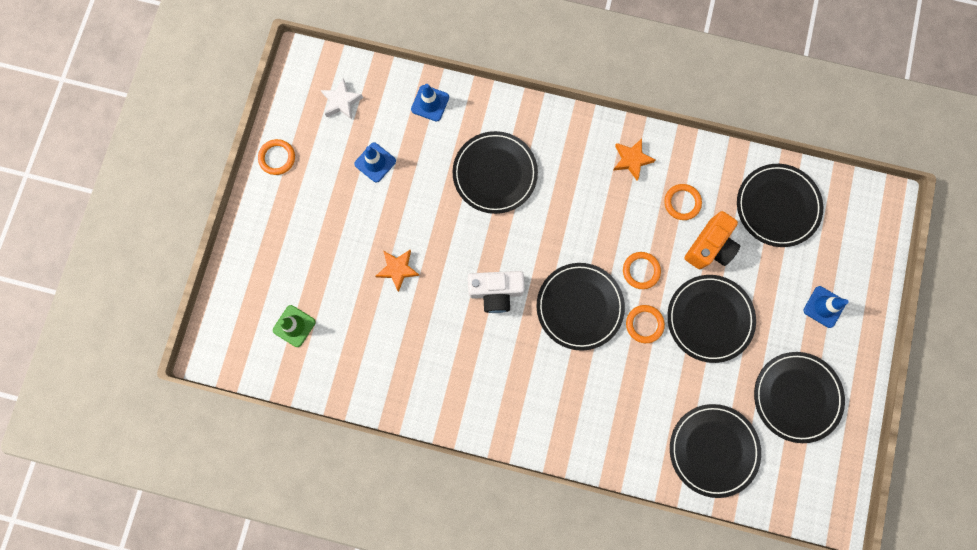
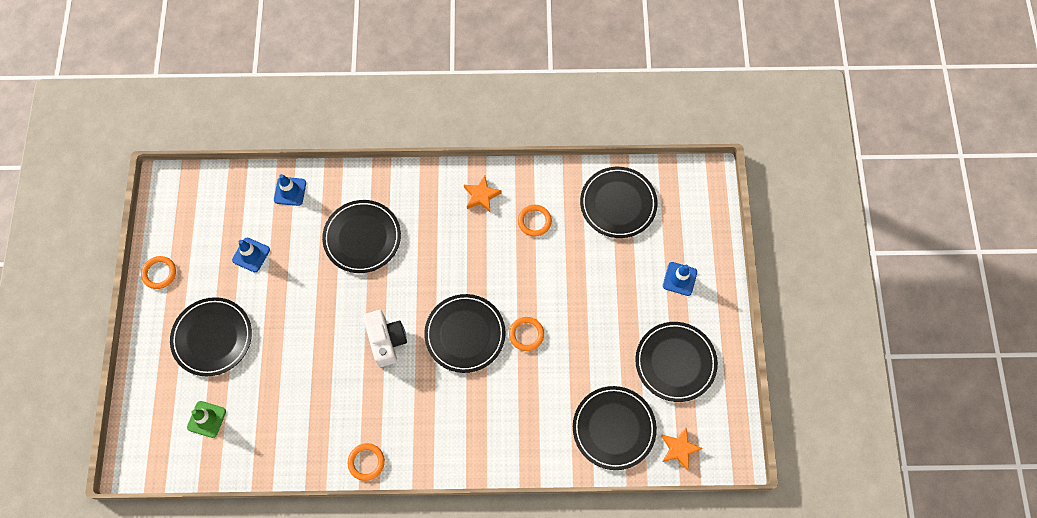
camera: 15 degrees left, 10 degrees down
white star [321,78,363,119] -> none
orange star [376,250,420,292] -> orange star moved to [661,427,703,470]
white camera [468,271,525,313] -> white camera turned 90 degrees counterclockwise [363,310,407,367]
orange ring [623,252,661,289] -> orange ring moved to [348,443,385,481]
black plate [667,275,756,363] -> black plate moved to [170,297,252,376]
orange camera [684,211,740,269] -> none

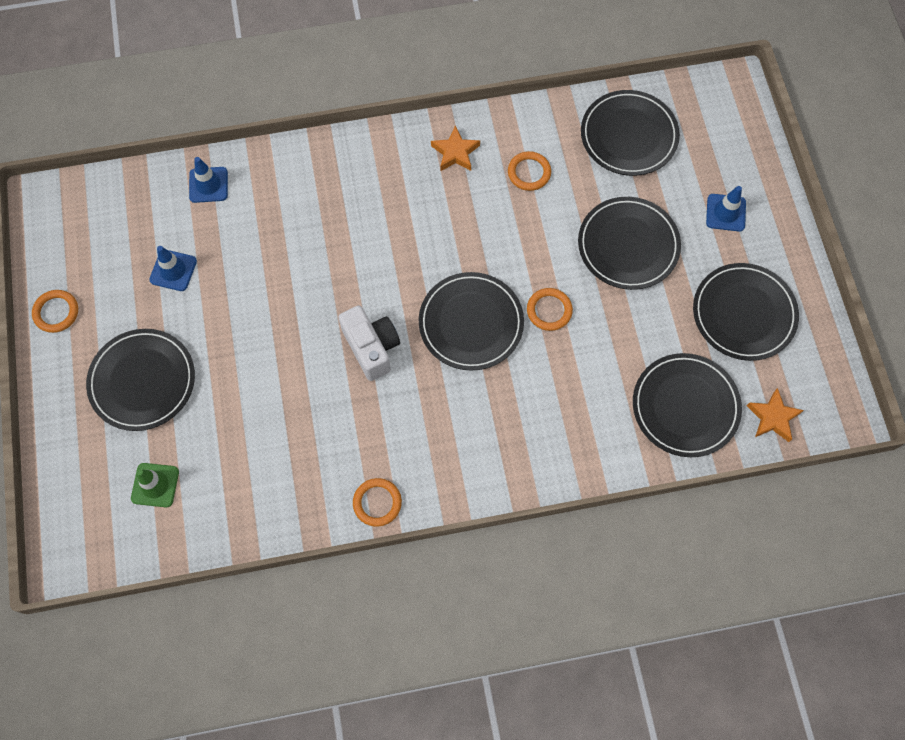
camera: 10 degrees left, 0 degrees up
black plate [322,200,401,273] -> black plate moved to [578,197,681,290]

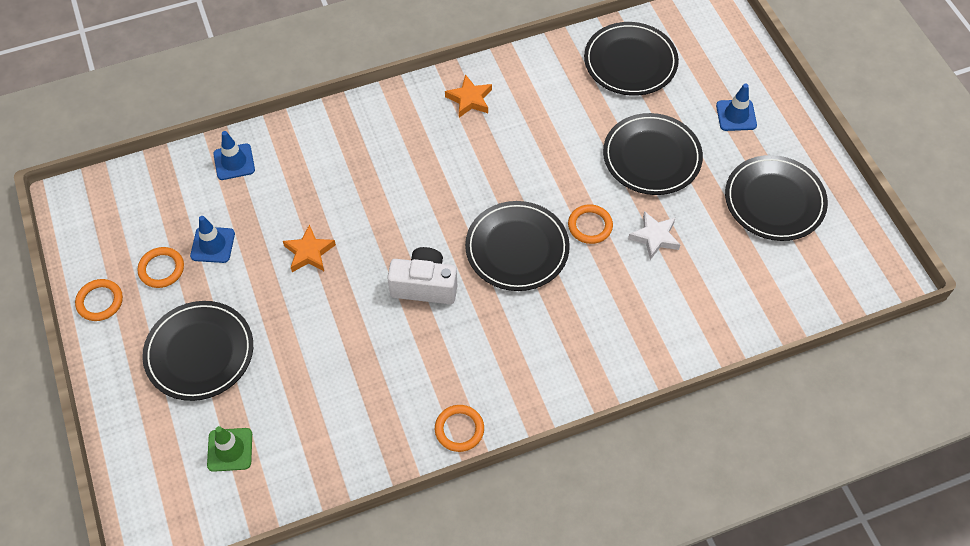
camera: 10 degrees left, 10 degrees down
white camera [339,306,400,381] -> white camera turned 45 degrees counterclockwise [387,247,457,304]
orange ring [508,151,551,191] -> orange ring moved to [137,247,184,288]
black plate [633,353,742,457] -> none
orange star [747,388,804,442] -> orange star moved to [283,224,336,272]
none -> white star [628,211,680,260]

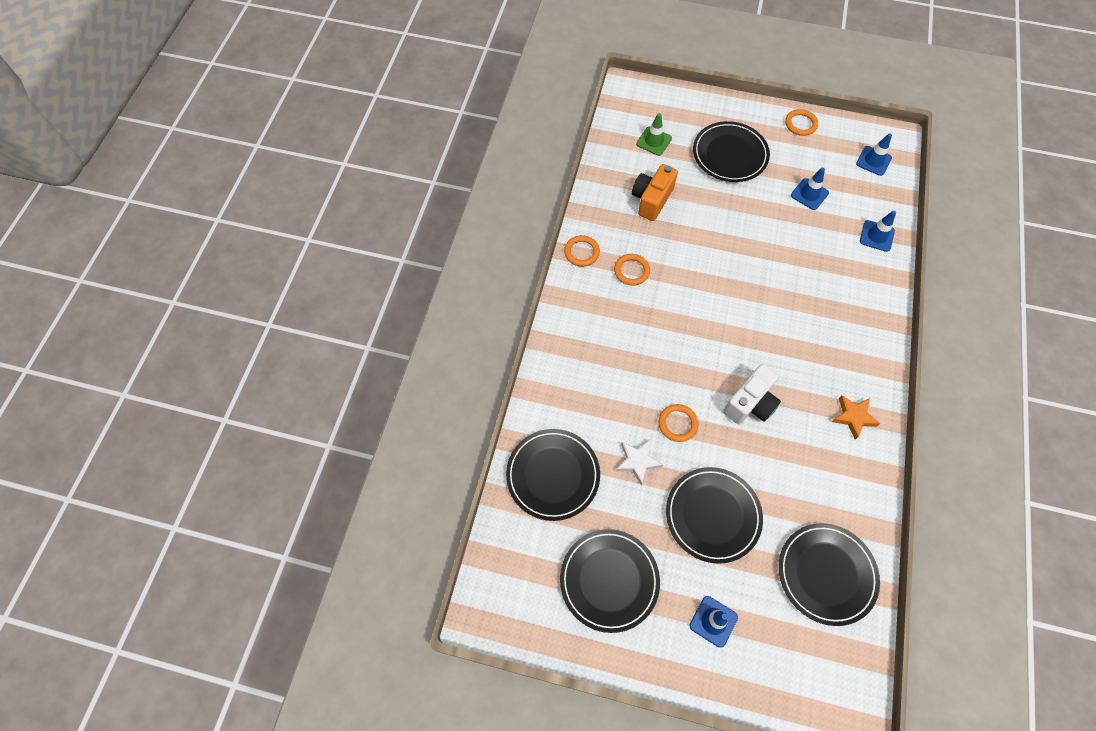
camera: 125 degrees right, 5 degrees up
orange ring [137,247,184,288] -> orange ring moved to [614,254,650,286]
orange star [283,224,336,272] -> none
white camera [387,247,457,304] -> white camera moved to [723,364,781,424]
black plate [465,201,570,291] -> black plate moved to [506,429,600,521]
none -> orange camera [632,164,678,221]
none -> blue traffic cone [856,133,892,176]

